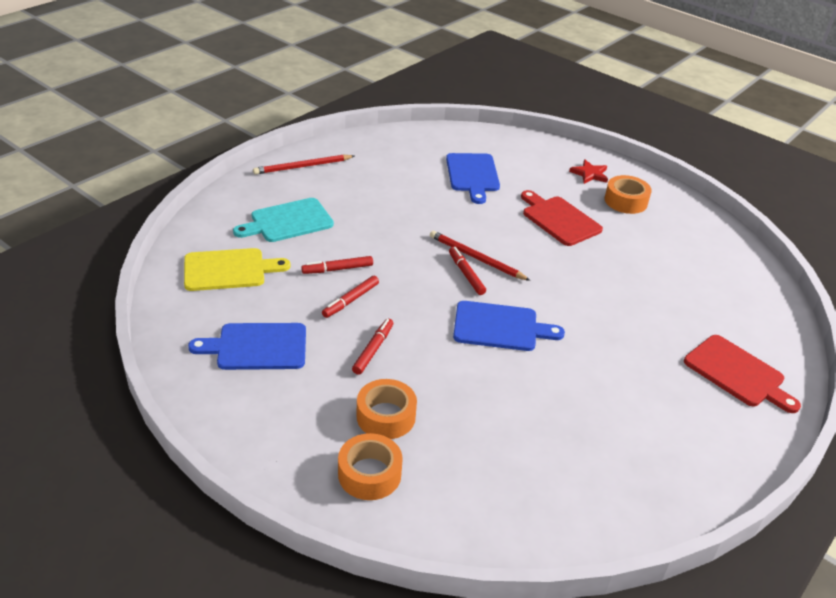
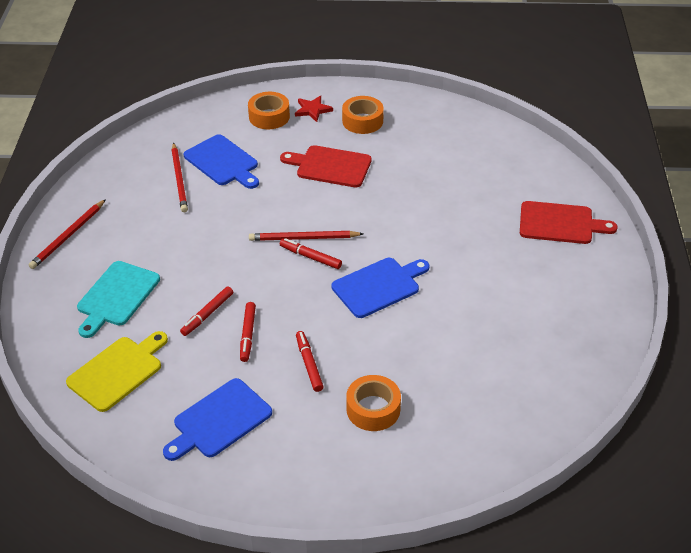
camera: 35 degrees left, 5 degrees up
orange tape [338,433,403,500] -> orange tape moved to [248,92,290,129]
none -> red pencil [171,142,188,212]

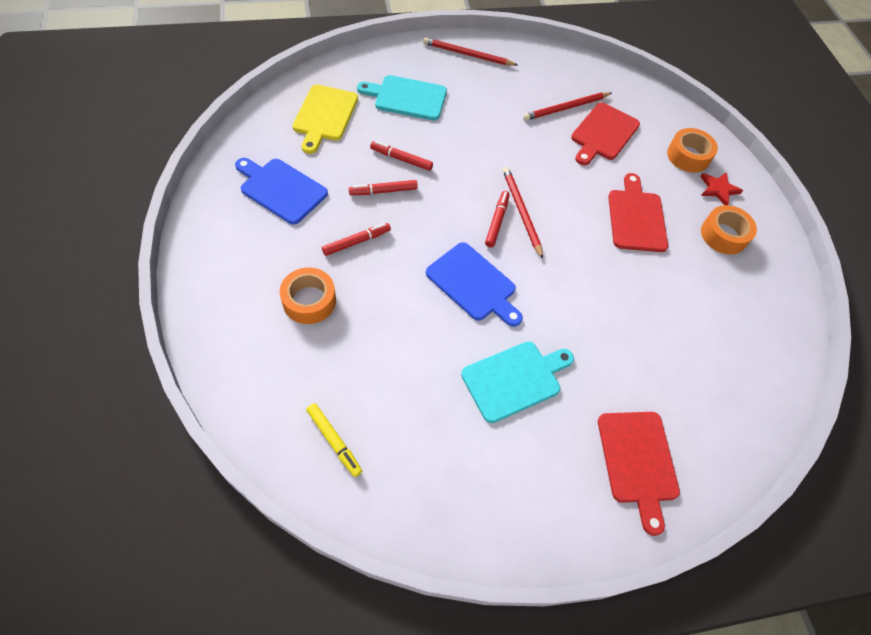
camera: 70 degrees right, 15 degrees up
yellow cutting board [66,331,168,412] -> yellow cutting board turned 75 degrees clockwise [292,84,358,154]
blue cutting board [184,134,259,189] -> red cutting board [571,102,640,165]
none -> yellow marker [306,403,362,477]
none -> turquoise cutting board [461,341,574,423]

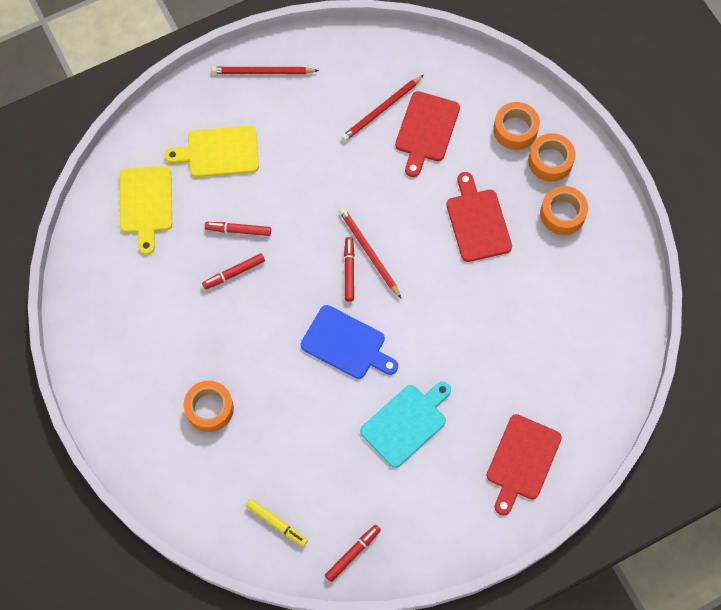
camera: 10 degrees left, 10 degrees up
blue cutting board [235,158,328,224] -> none
red marker [322,223,391,256] -> red marker moved to [325,525,381,582]
turquoise cutting board [357,75,447,121] -> yellow cutting board [165,126,259,177]
red cutting board [598,412,680,536] -> red cutting board turned 45 degrees clockwise [487,414,562,516]
red star [700,172,743,205] -> orange tape [528,133,576,182]

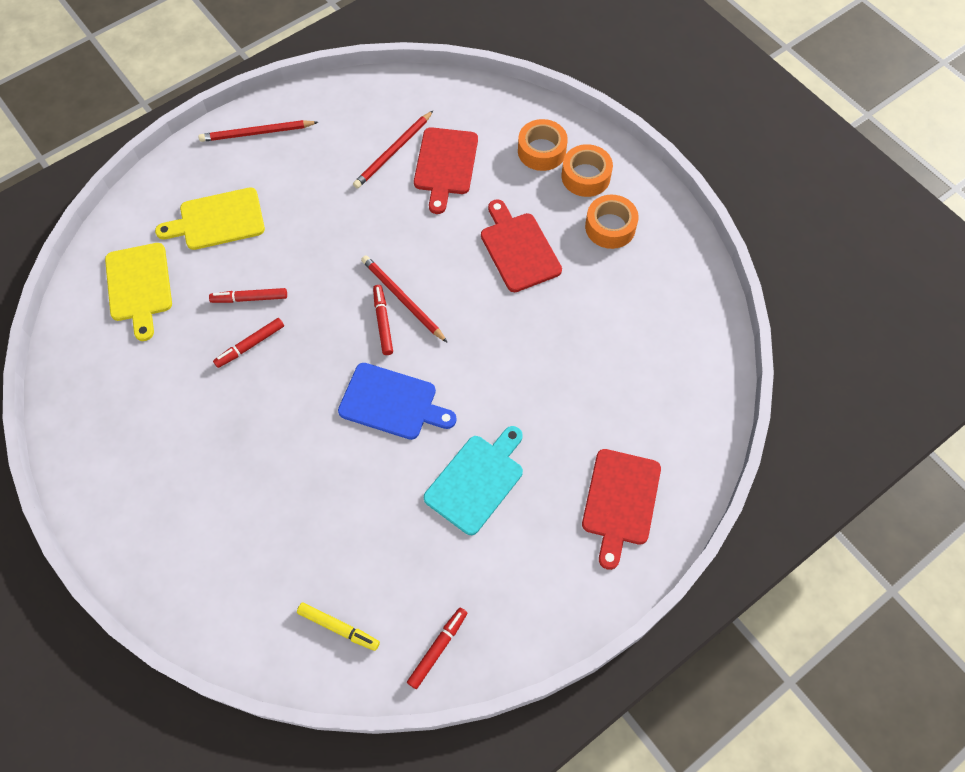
camera: 10 degrees left, 5 degrees down
orange tape [184,381,234,432] -> none

